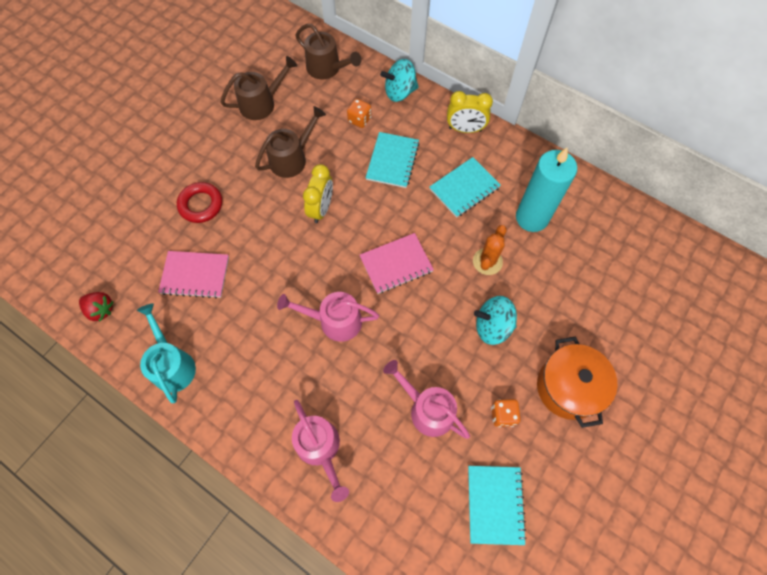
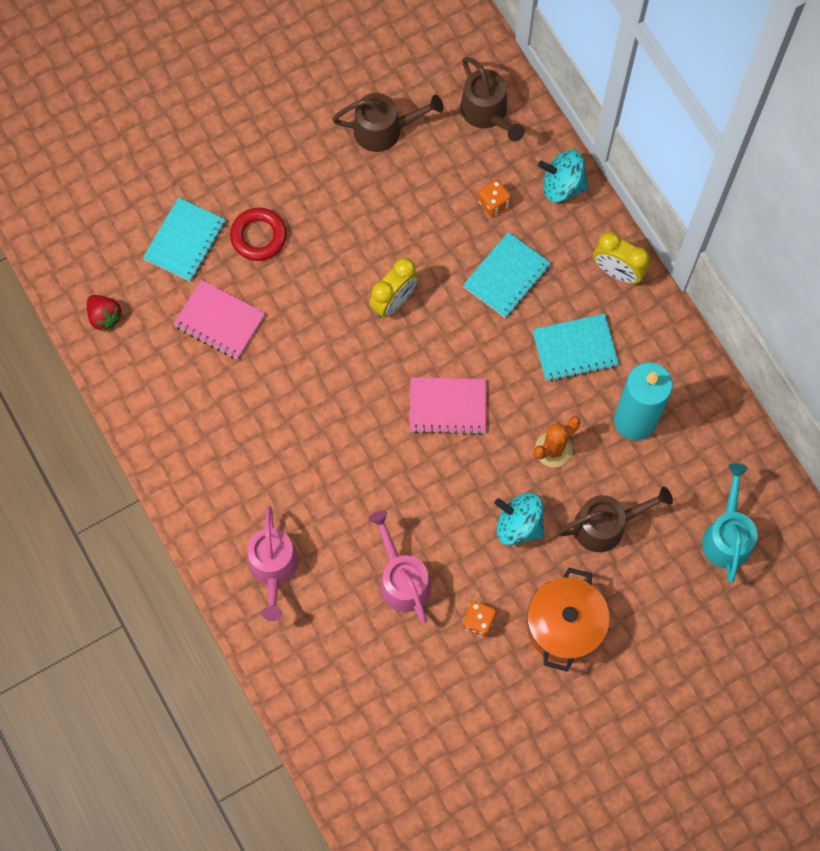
camera: 25 degrees right, 5 degrees up
turquoise watering can [137,303,196,403] -> turquoise watering can moved to [702,463,758,583]
brown watering can [255,106,326,178] -> brown watering can moved to [557,487,673,552]
pink watering can [277,292,379,342] -> none
turquoise notebook [468,466,527,545] -> turquoise notebook moved to [143,197,226,282]

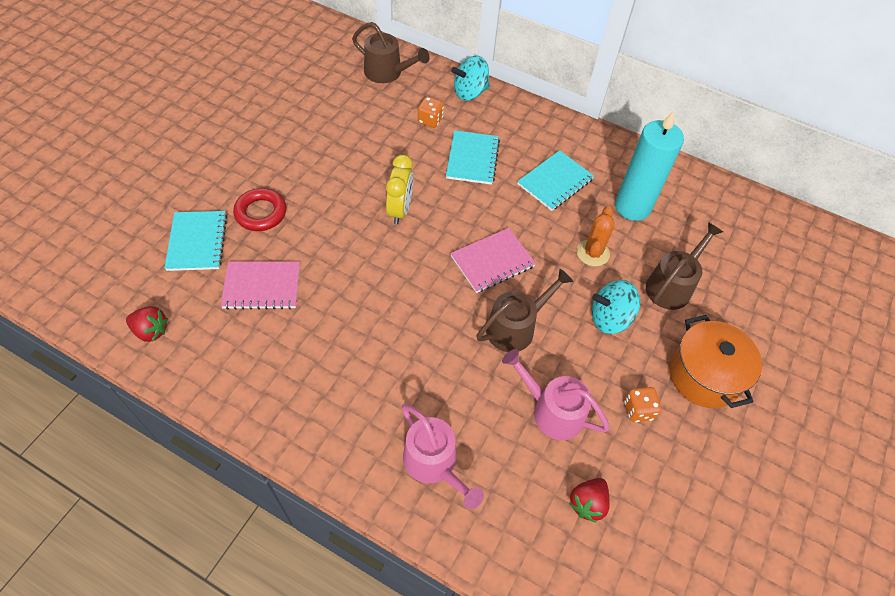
camera: 35 degrees left, 15 degrees down
brown watering can [332,93,444,152] -> brown watering can moved to [476,269,573,352]
yellow clock [593,232,649,284] -> none
turquoise watering can [702,463,758,583] -> none
none -> red strawberry [569,478,610,523]

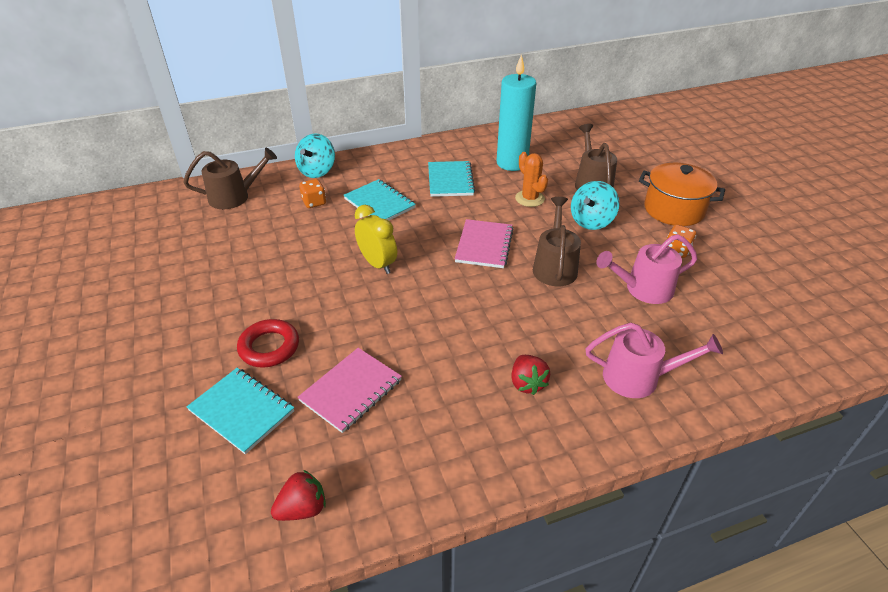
camera: 45 degrees left, 15 degrees down
red strawberry [569,478,610,523] -> red strawberry moved to [511,355,550,395]

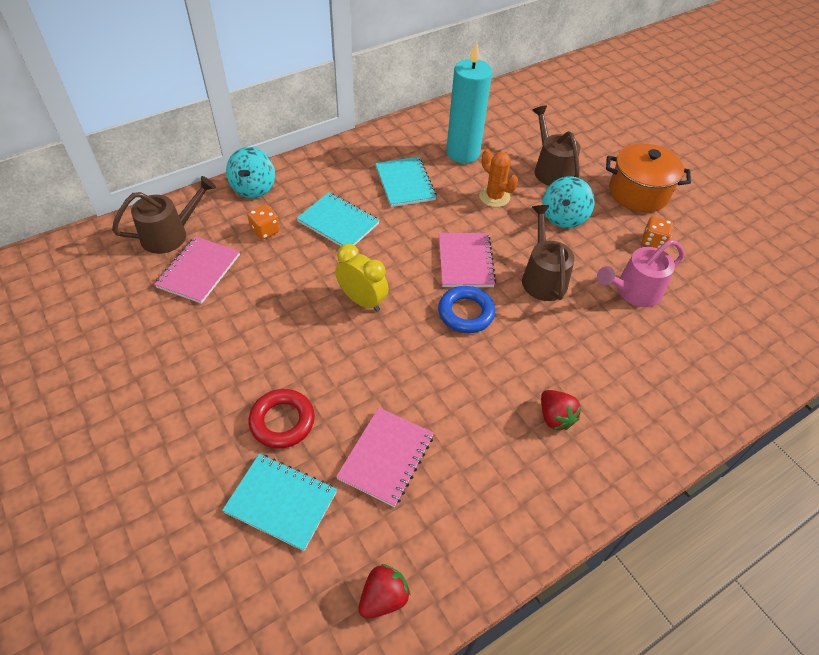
camera: 15 degrees left, 10 degrees up
pink watering can [585,323,723,398] -> none
none -> pink notebook [154,236,240,304]
none -> blue ring [438,286,495,333]

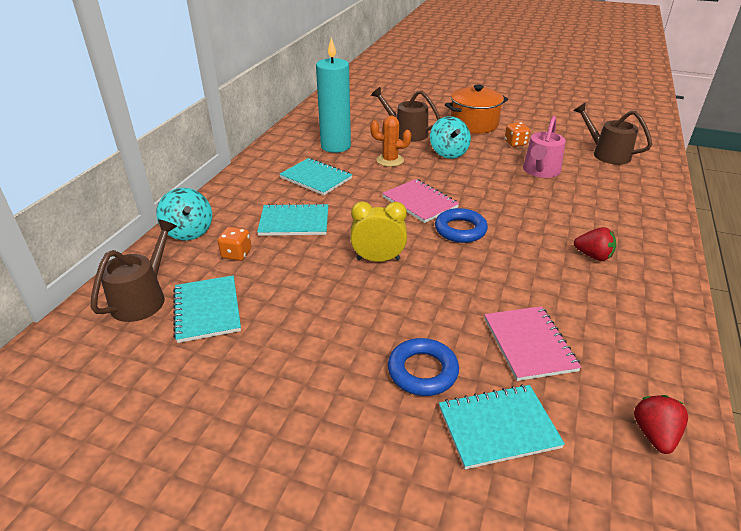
camera: 35 degrees left, 15 degrees down
pink notebook [154,236,240,304] -> turquoise notebook [173,275,241,343]
red ring [249,389,315,449] -> blue ring [388,338,459,396]
brown watering can [522,205,575,301] -> brown watering can moved to [574,103,652,165]

